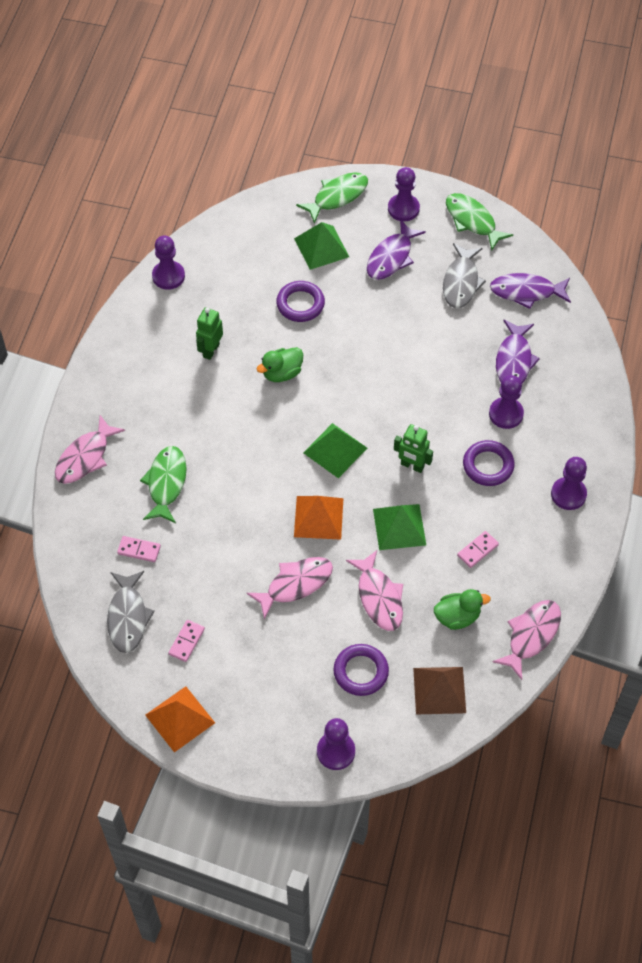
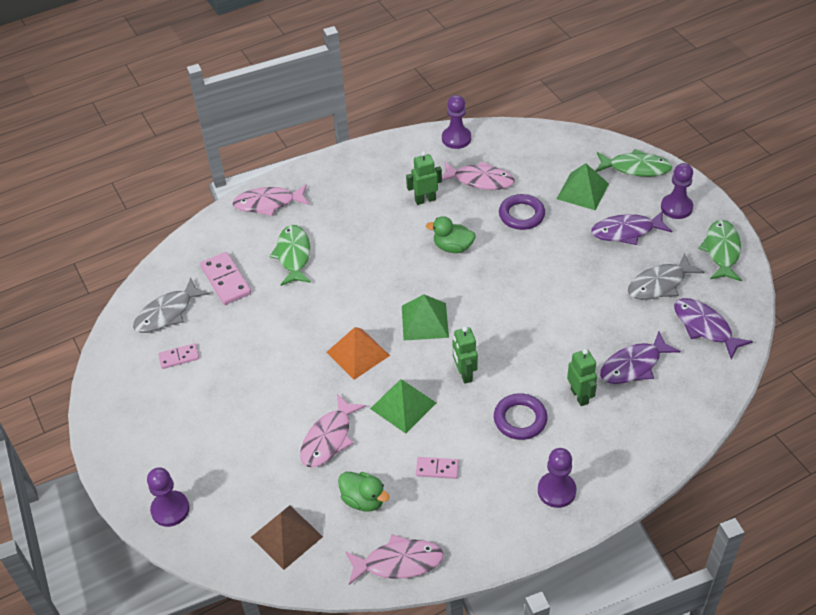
camera: 50 degrees right, 10 degrees down
pink domino [117,536,161,562] -> pink domino [200,252,251,305], size x1.69
green fish [140,446,187,523] -> green fish turned 60 degrees counterclockwise [270,225,311,286]
orange pyramid [145,686,215,752] -> none
pink fish [246,557,333,619] -> pink fish moved to [442,161,515,190]
purple ring [333,644,389,696] -> none
purple pawn [489,375,524,429] -> green robot [567,349,597,406]

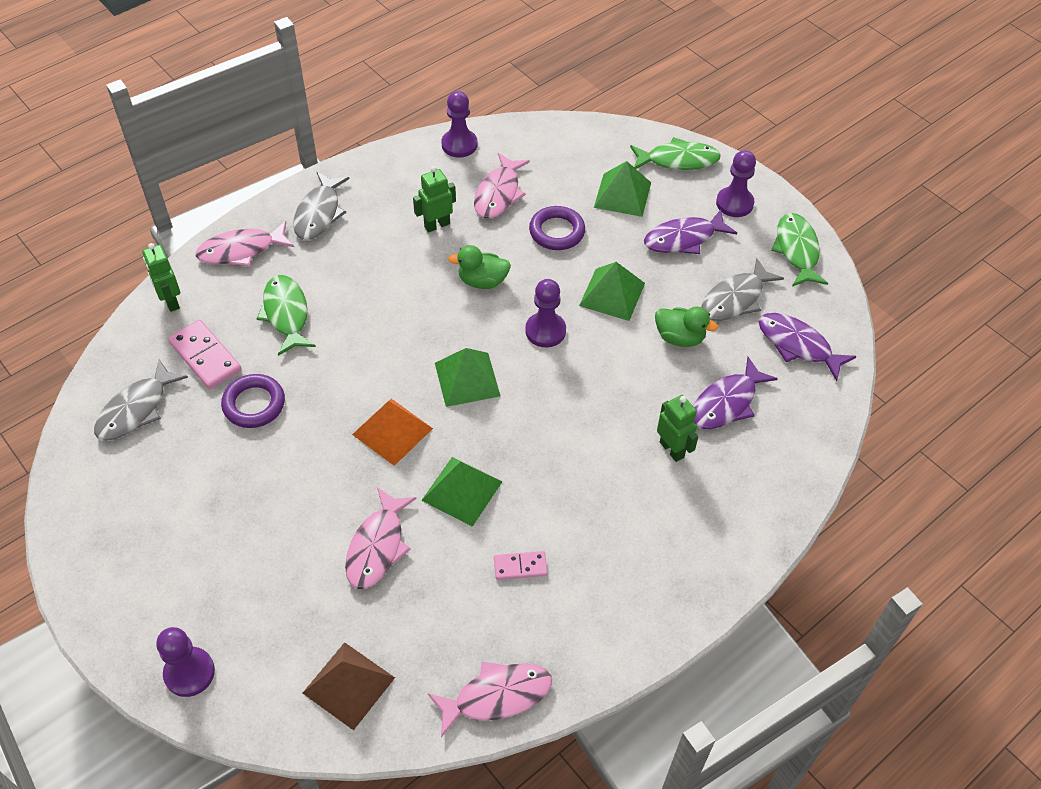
camera: 15 degrees left, 5 degrees up
pink domino [158,343,199,369] -> none
green duck [338,472,389,512] -> green duck moved to [655,307,718,347]
pink fish [442,161,515,190] -> pink fish turned 105 degrees clockwise [474,153,530,219]
green robot [453,326,478,384] -> green robot moved to [142,243,180,312]
purple ring [494,393,547,440] -> purple ring moved to [221,374,285,428]
purple pawn [538,448,577,508] -> purple pawn moved to [525,279,566,347]
none -> grey fish [293,172,350,240]
none -> green pyramid [579,262,645,321]

